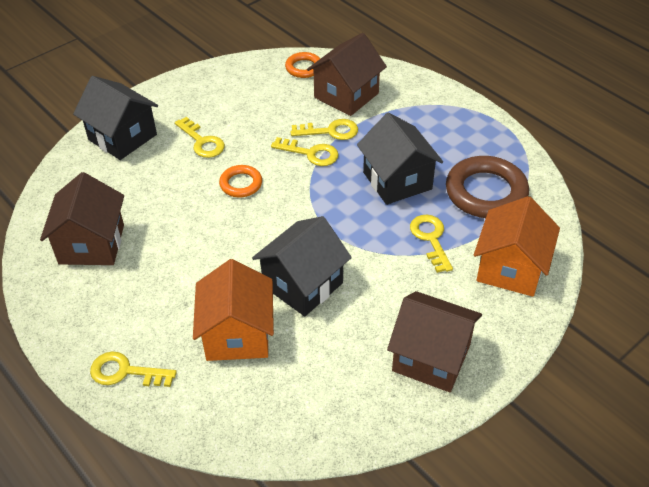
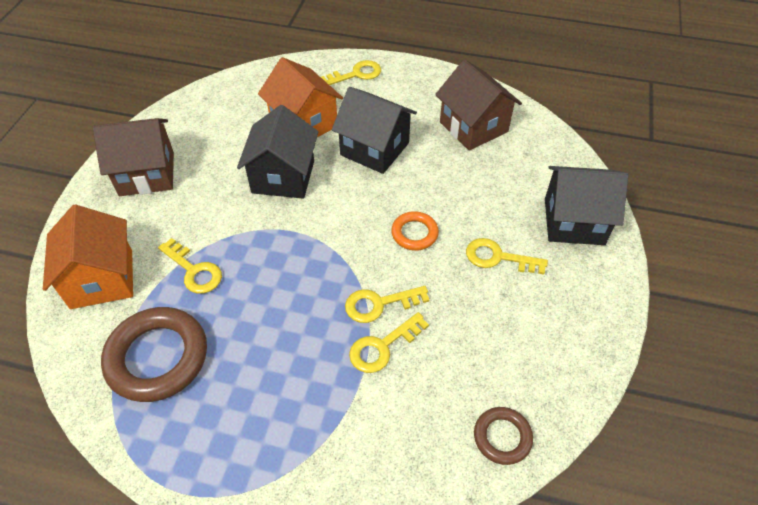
camera: 145 degrees right, 5 degrees up
orange ring [285,52,321,78] -> brown ring [474,407,533,465]
brown house [307,33,387,116] -> none
black house [357,113,443,205] -> black house moved to [332,87,417,174]

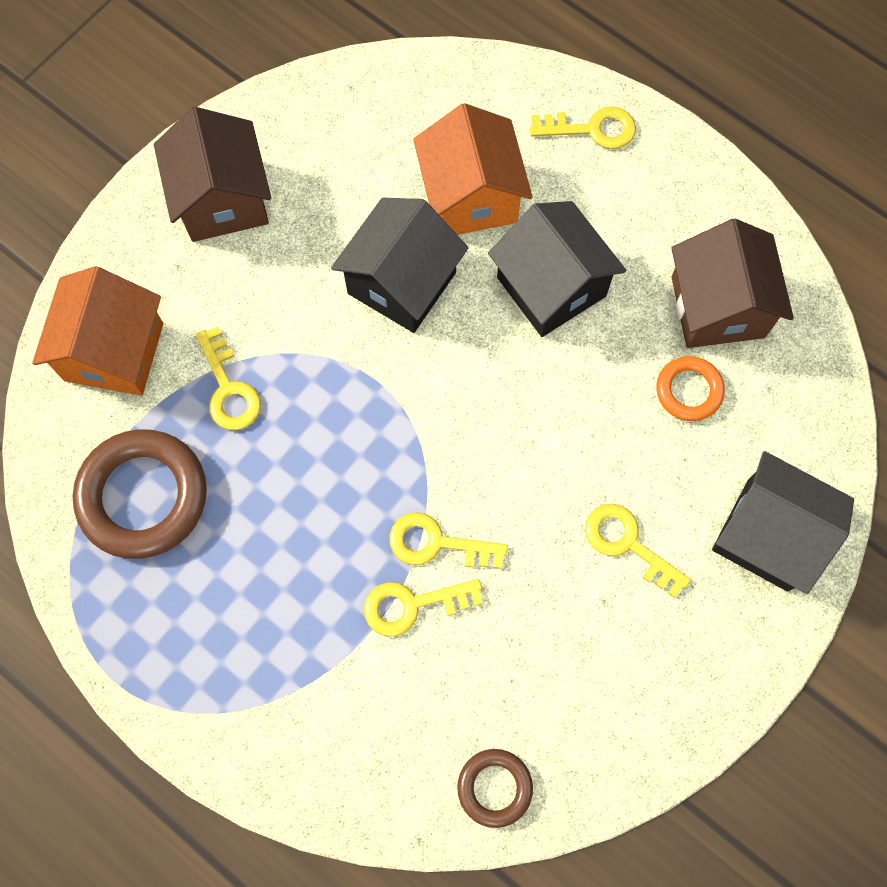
camera: 25 degrees right, 20 degrees up
brown house [92,118,174,196] -> brown house turned 60 degrees clockwise [154,107,271,242]
orange ring [391,211,439,251] -> orange ring moved to [656,356,725,421]

